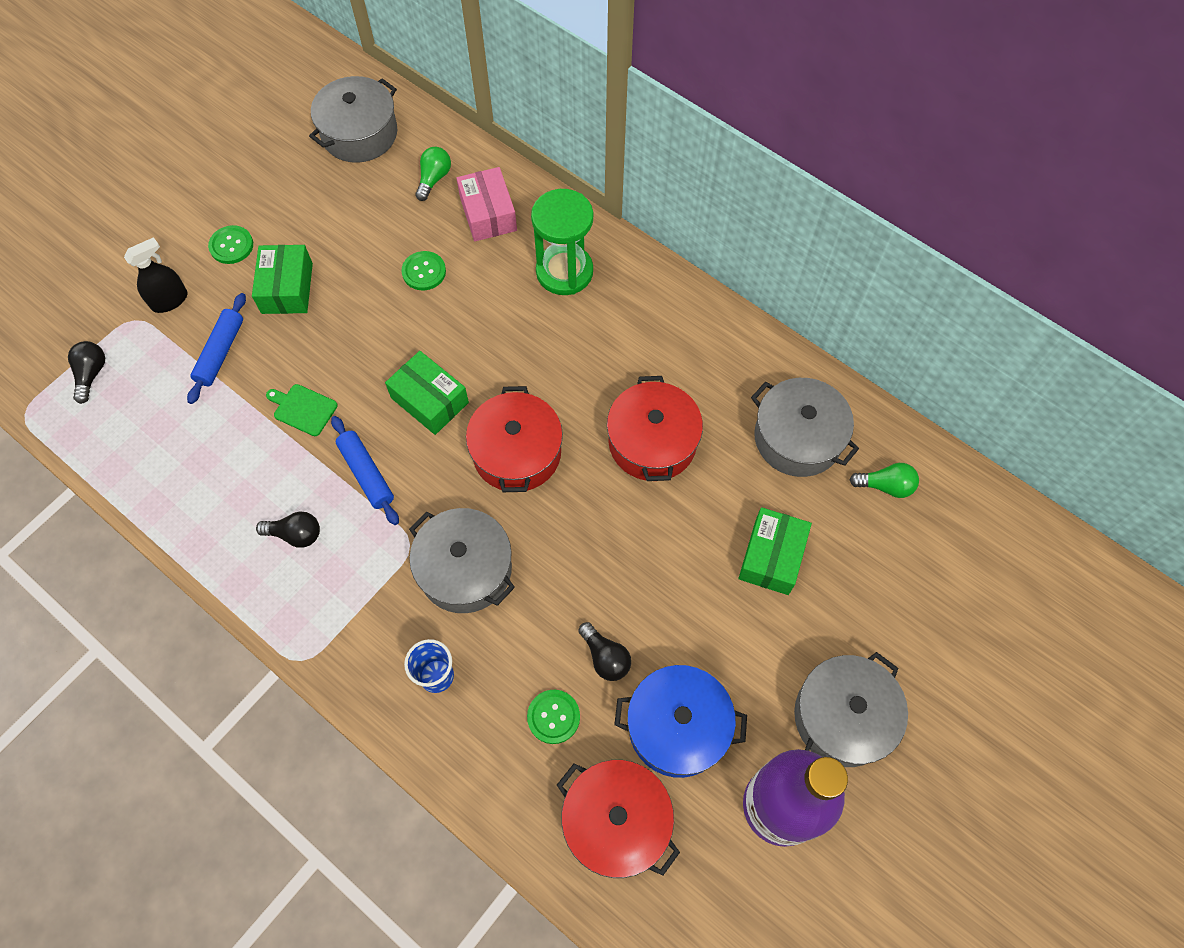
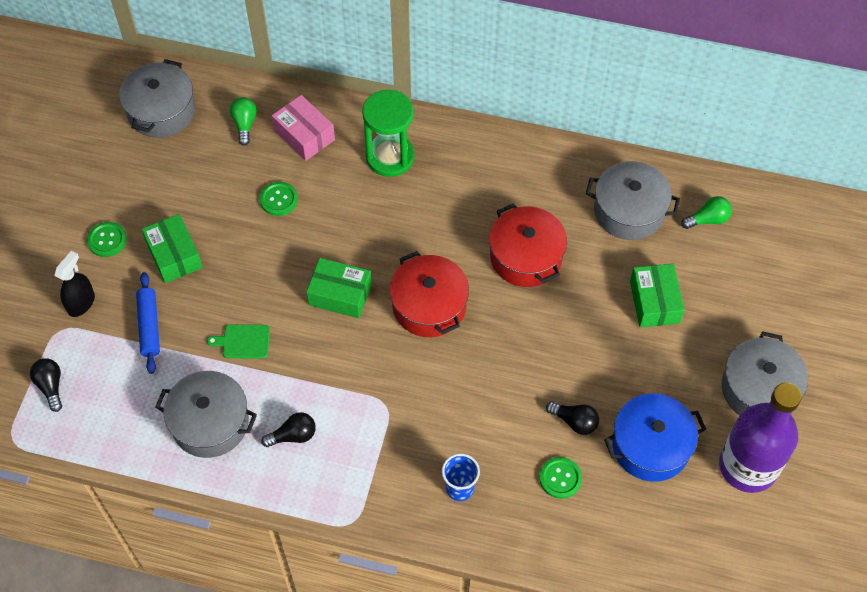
camera: 25 degrees left, 5 degrees down
blue rolling pin [331,416,399,525] -> none
grey pot [409,508,515,613] -> grey pot moved to [155,371,257,458]
red pot [557,760,680,878] -> none

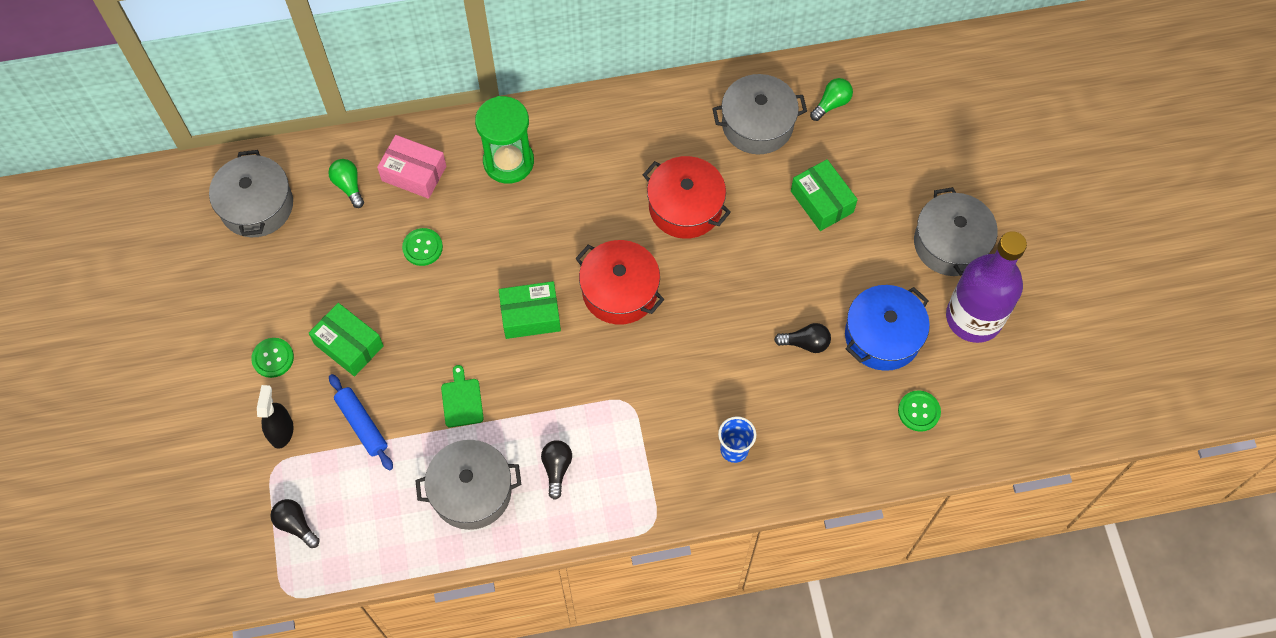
camera: 25 degrees left, 5 degrees up
green cutting board [207,325,270,359] -> green cutting board turned 105 degrees clockwise [441,365,484,427]
black light bulb [261,412,316,447] -> black light bulb turned 45 degrees counterclockwise [541,440,572,500]
green button [539,457,582,499] -> green button moved to [898,390,941,432]

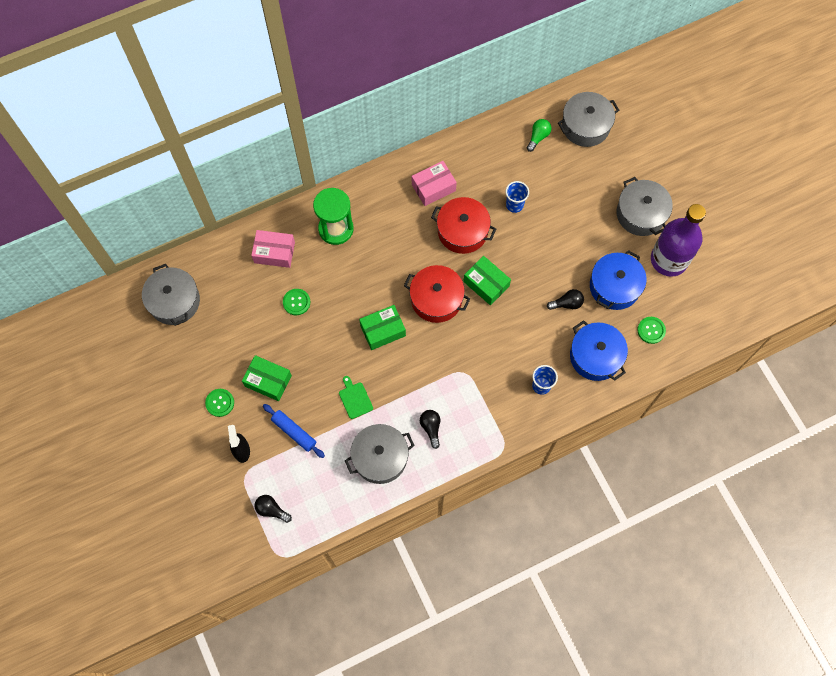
camera: 15 degrees left, 5 degrees up
green light bulb [328,159,364,208] -> none
grey pot [712,74,807,154] -> grey pot moved to [558,92,619,147]
green box [791,159,858,231] -> green box moved to [463,256,511,305]
none -> pink box [412,161,457,206]
none -> blue cup [506,181,529,213]
none -> blue pot [570,320,628,381]

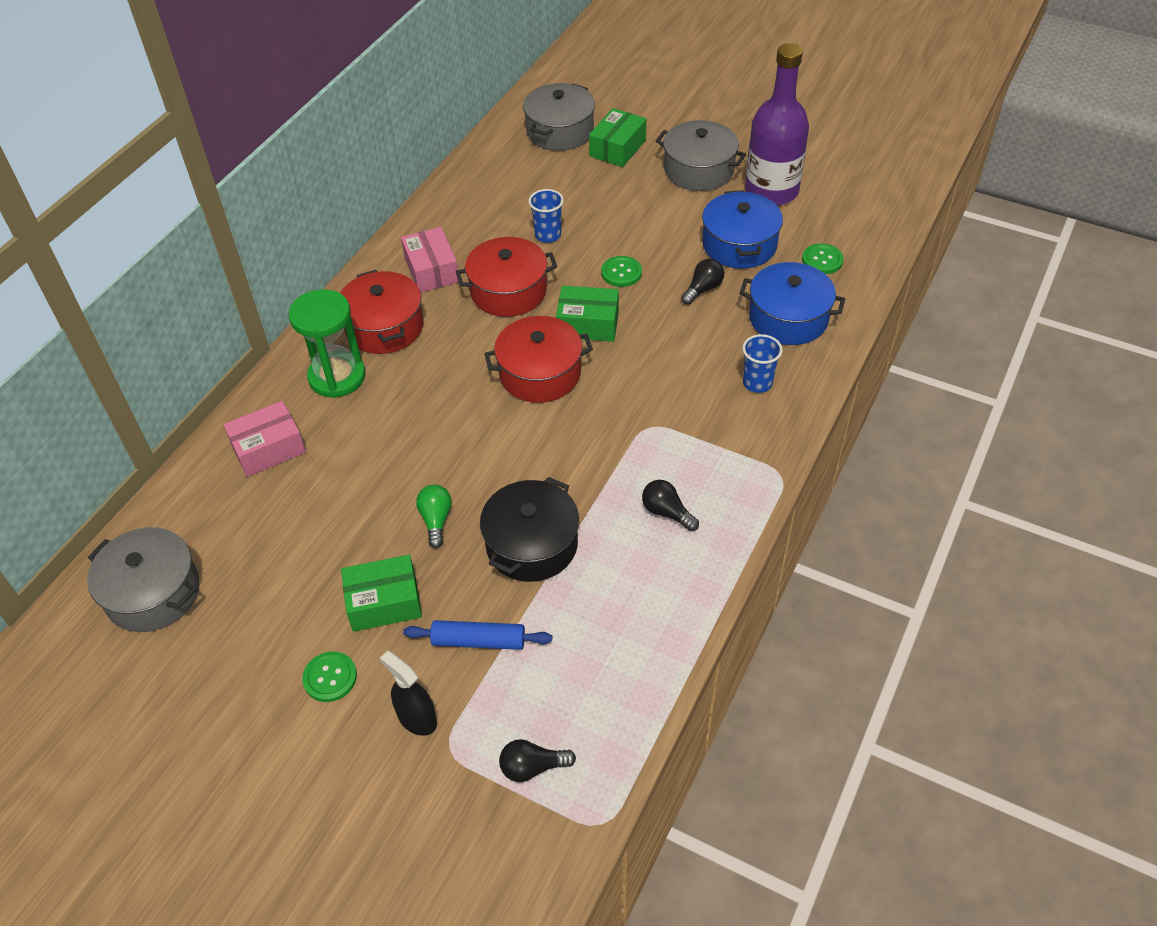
camera: 35 degrees left, 20 degrees down
green button [283,289,310,315] -> green button moved to [601,256,642,287]
green cutting board [339,376,373,419] -> black pot [480,477,579,582]
grey pot [345,424,415,484] -> none
green box [359,305,406,350] -> green box moved to [589,108,646,167]
pink box [412,161,457,206] -> pink box turned 45 degrees counterclockwise [401,227,459,292]
green light bulb [527,119,552,152] -> green light bulb moved to [416,485,452,548]
none -> red pot [340,270,423,354]

